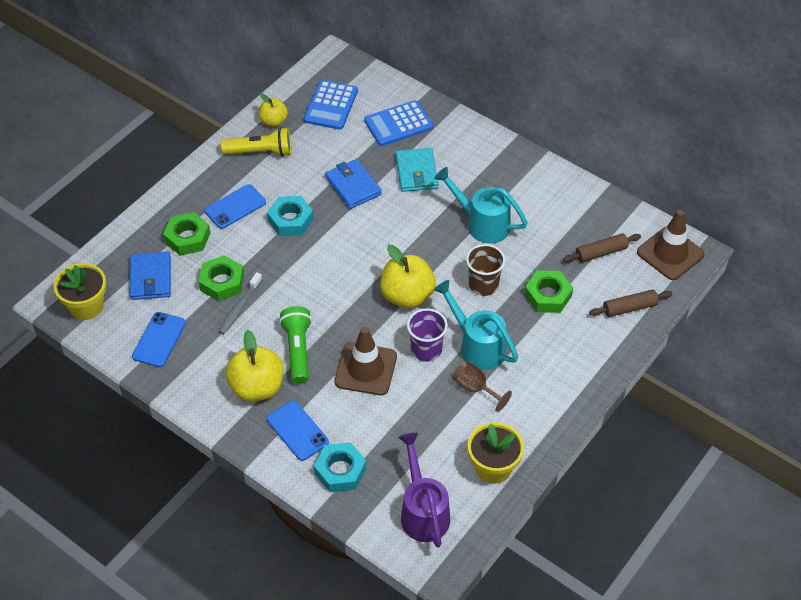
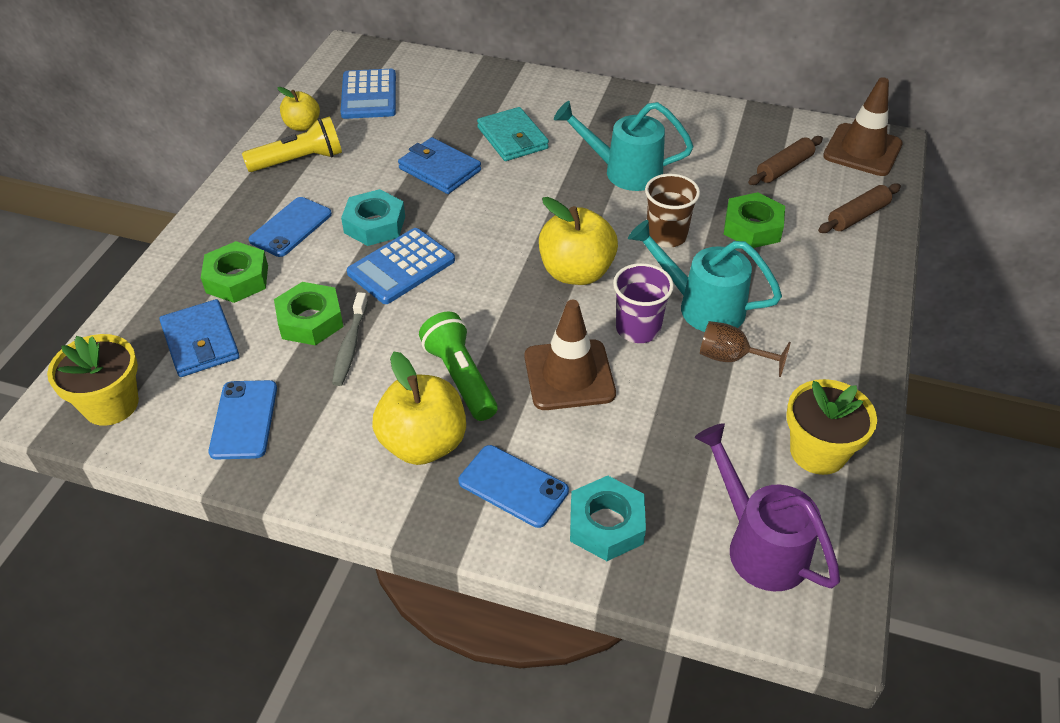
camera: 20 degrees left, 5 degrees down
blue calculator [364,100,433,146] -> blue calculator moved to [347,228,455,304]

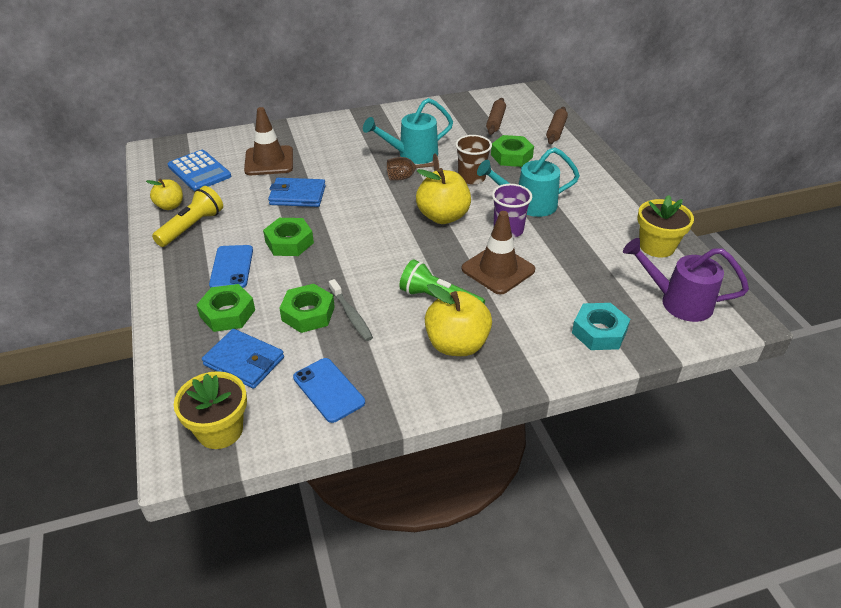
camera: 35 degrees left, 5 degrees down
turquoise nut [341,189,405,246] -> green nut [263,218,314,256]
blue calculator [347,228,455,304] -> none
blue phone [458,445,569,528] -> none
turquoise wallet [477,107,549,161] -> none
brown goblet [700,321,791,377] -> brown goblet moved to [387,153,439,180]
brown traffic cone [823,77,903,176] -> brown traffic cone moved to [244,107,293,175]

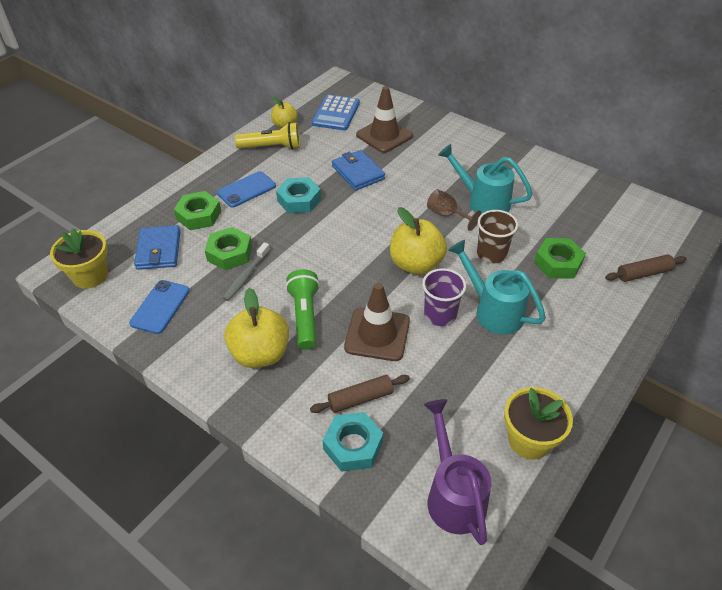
camera: 55 degrees right, 5 degrees up
green nut [263,218,314,256] -> turquoise nut [276,177,321,213]
brown rolling pin [486,98,506,135] -> brown rolling pin moved to [310,375,410,413]

